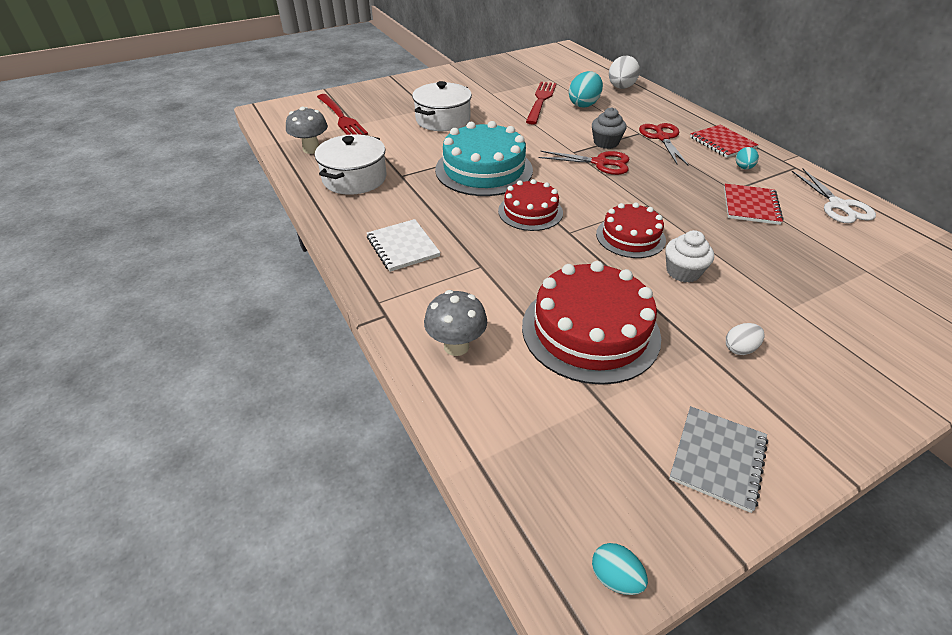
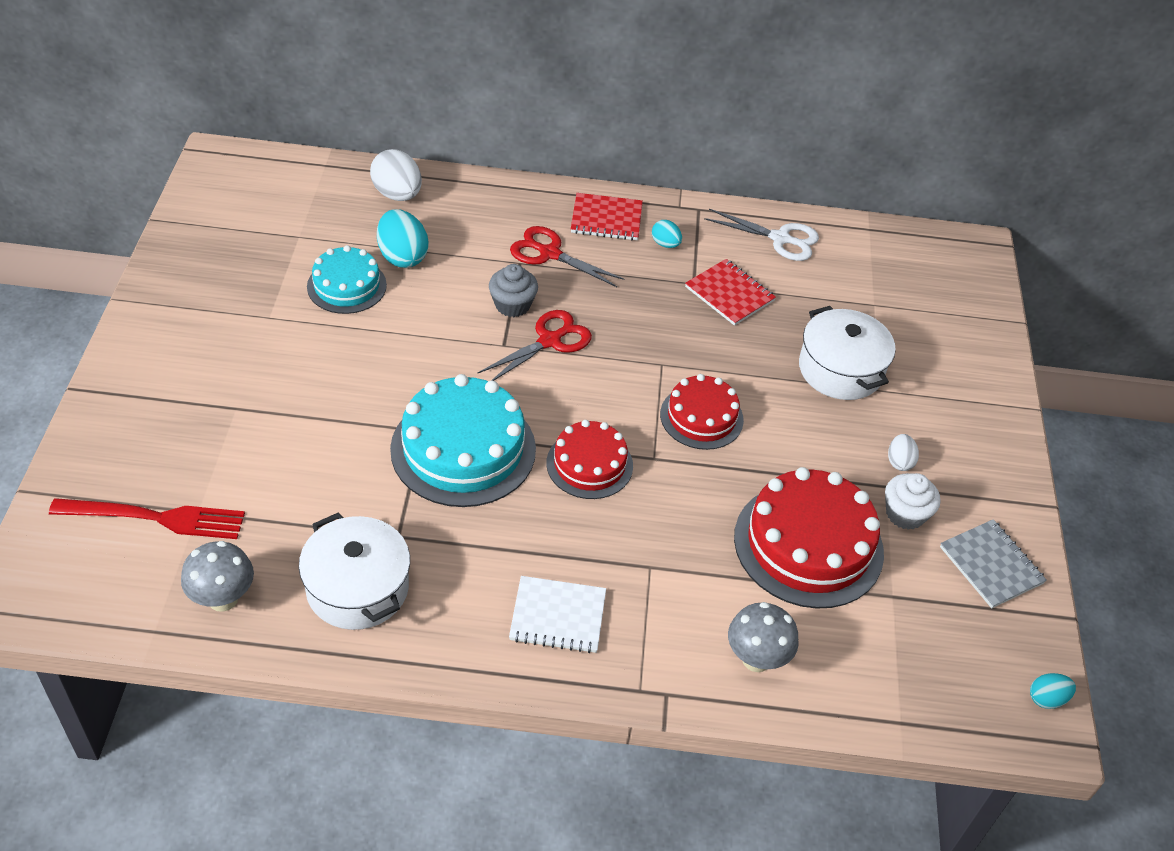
camera: 60 degrees left, 5 degrees up
white pot [412,81,472,131] -> white pot moved to [799,306,896,400]
red fork [526,82,557,124] -> turquoise cake [307,245,387,314]
white cupcake [665,230,714,282] -> white cupcake moved to [885,473,940,530]

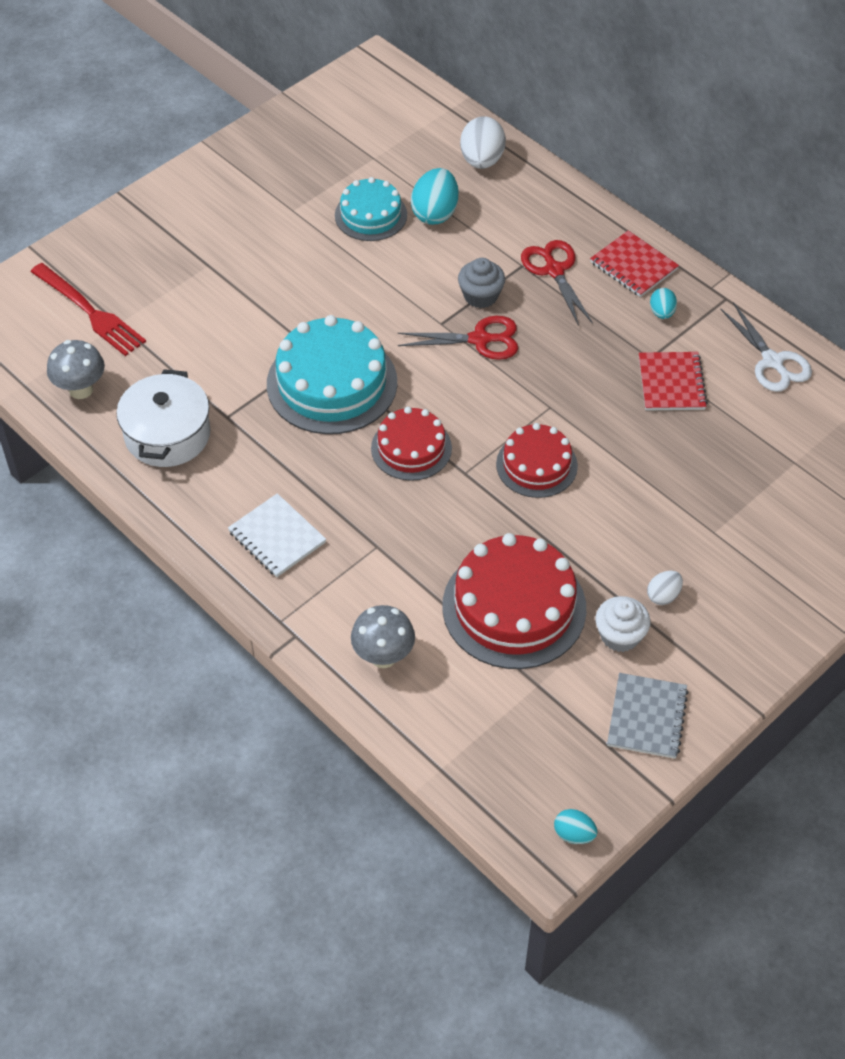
camera: 45 degrees right, 5 degrees up
white pot [799,306,896,400] -> none

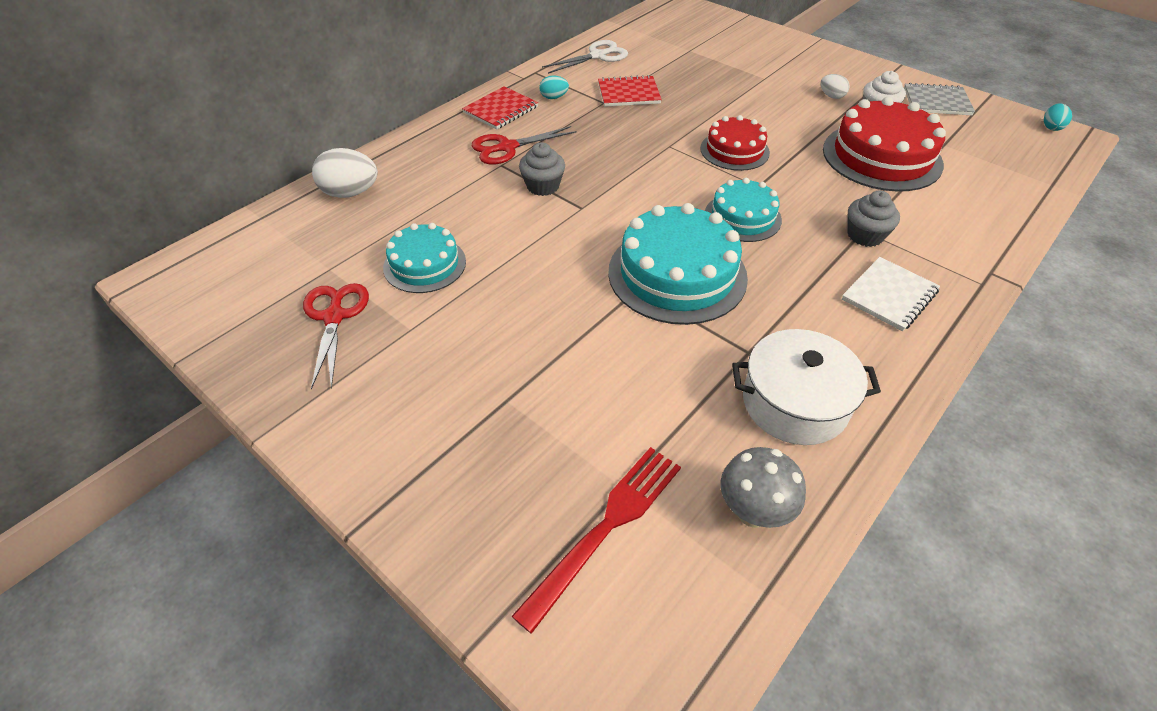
camera: 95 degrees left, 5 degrees down
grey mushroom [351,605,415,668] -> none
red cake [371,407,452,481] -> turquoise cake [705,178,782,242]
red scissors [397,316,518,360] -> red scissors moved to [303,283,369,389]
turquoise egg [411,168,459,225] -> none
none -> grey cupcake [848,191,900,247]

